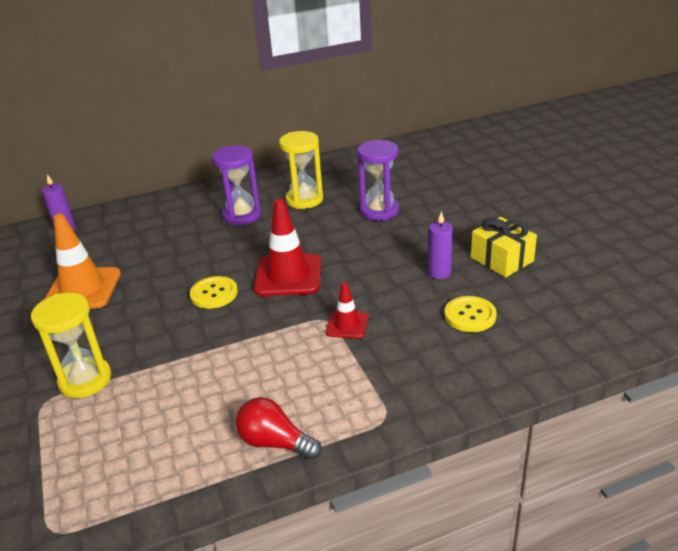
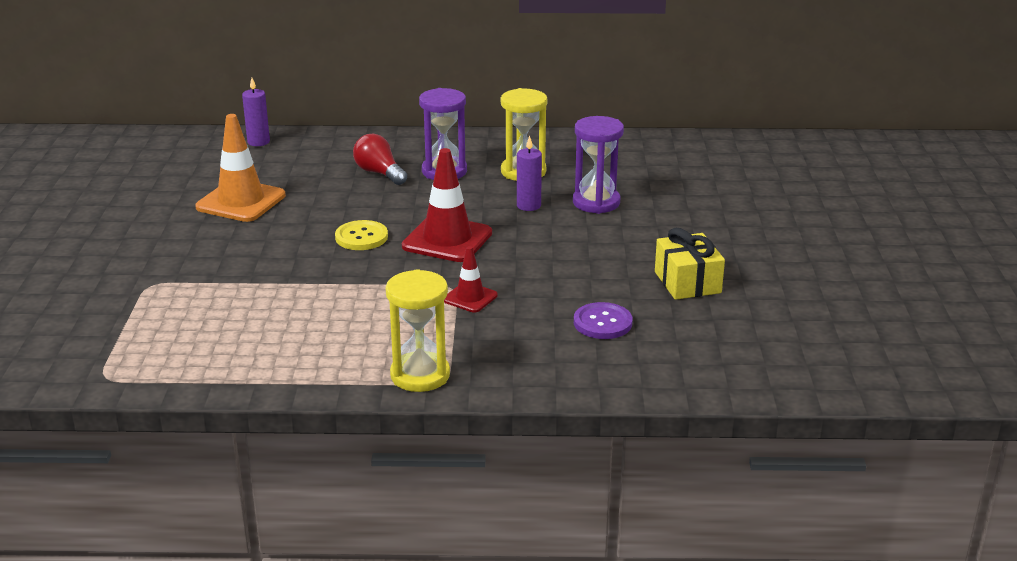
camera: 20 degrees right, 5 degrees down
yellow hourglass [31,293,111,398] -> yellow hourglass moved to [385,269,450,392]
red light bulb [236,397,322,460] -> red light bulb moved to [353,134,407,185]
purple candle [428,211,453,279] -> purple candle moved to [517,135,542,211]
yellow button [445,296,497,332] -> purple button [574,302,633,339]

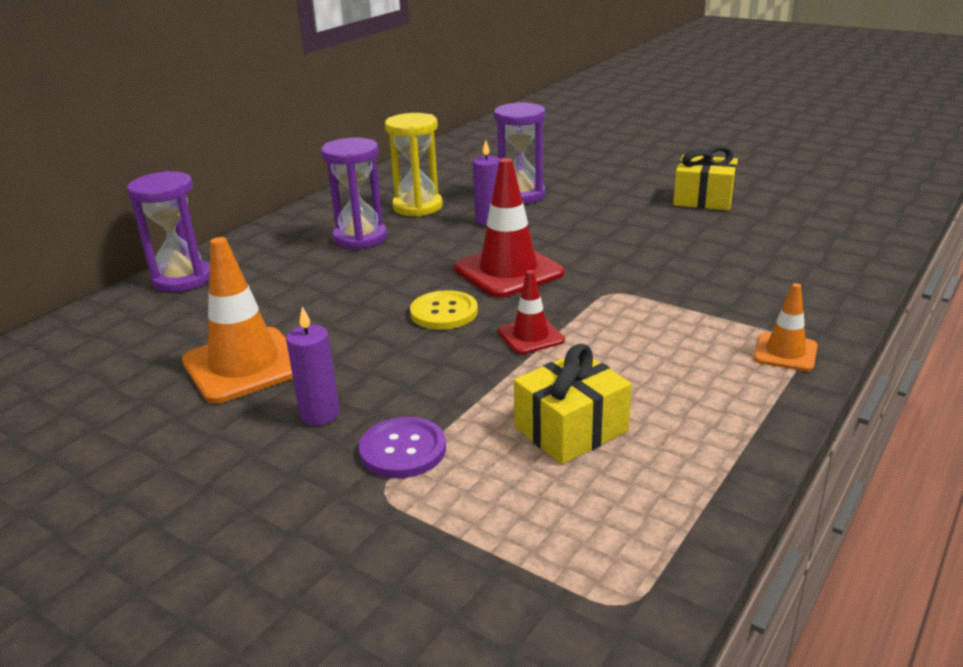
camera: 55 degrees left, 0 degrees up
purple candle [242,78,270,146] -> purple candle moved to [286,306,340,426]
red light bulb [353,134,407,185] -> none
yellow hourglass [385,269,450,392] -> orange traffic cone [753,283,818,371]
red traffic cone [444,246,498,313] -> red traffic cone moved to [498,270,565,354]
purple button [574,302,633,339] -> purple button moved to [359,417,446,478]
none -> purple hourglass [127,171,210,292]
none -> yellow gift [514,344,632,464]

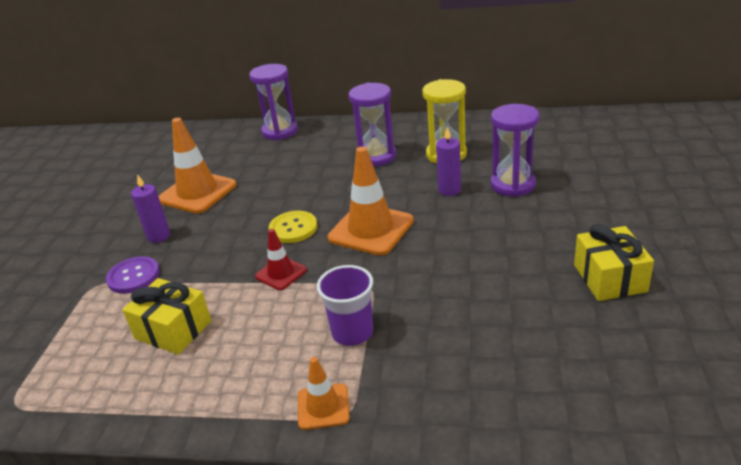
camera: 65 degrees right, 5 degrees up
red traffic cone [454,158,564,298] -> orange traffic cone [328,146,414,256]
none -> purple cup [317,265,373,346]

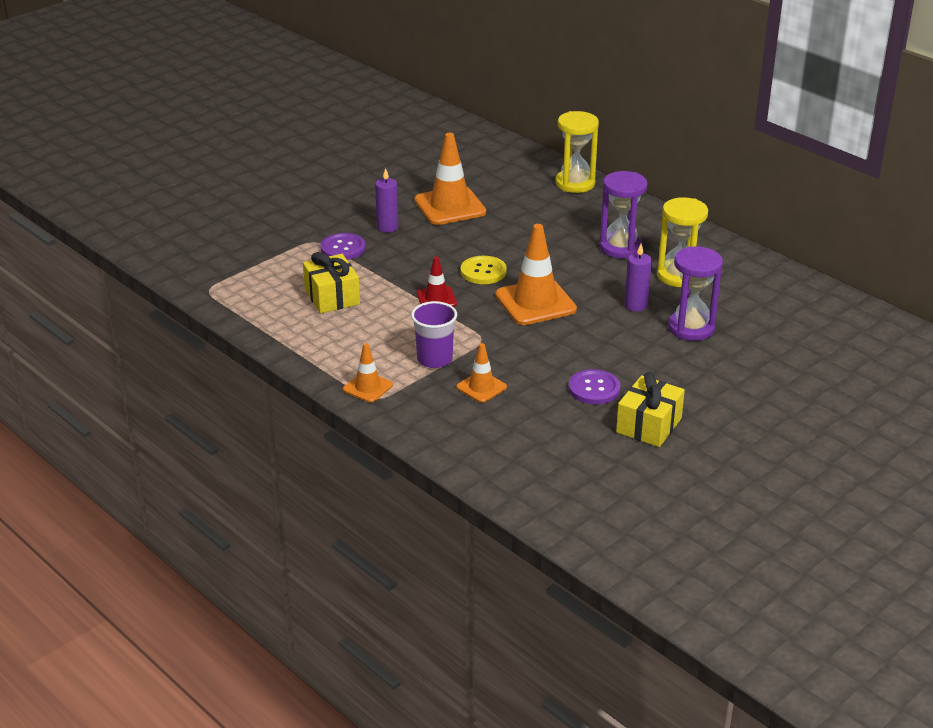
camera: 35 degrees right, 0 degrees up
purple hourglass [249,64,298,140] -> yellow hourglass [555,111,599,193]
none -> orange traffic cone [456,343,507,403]
none -> purple button [569,369,620,404]

